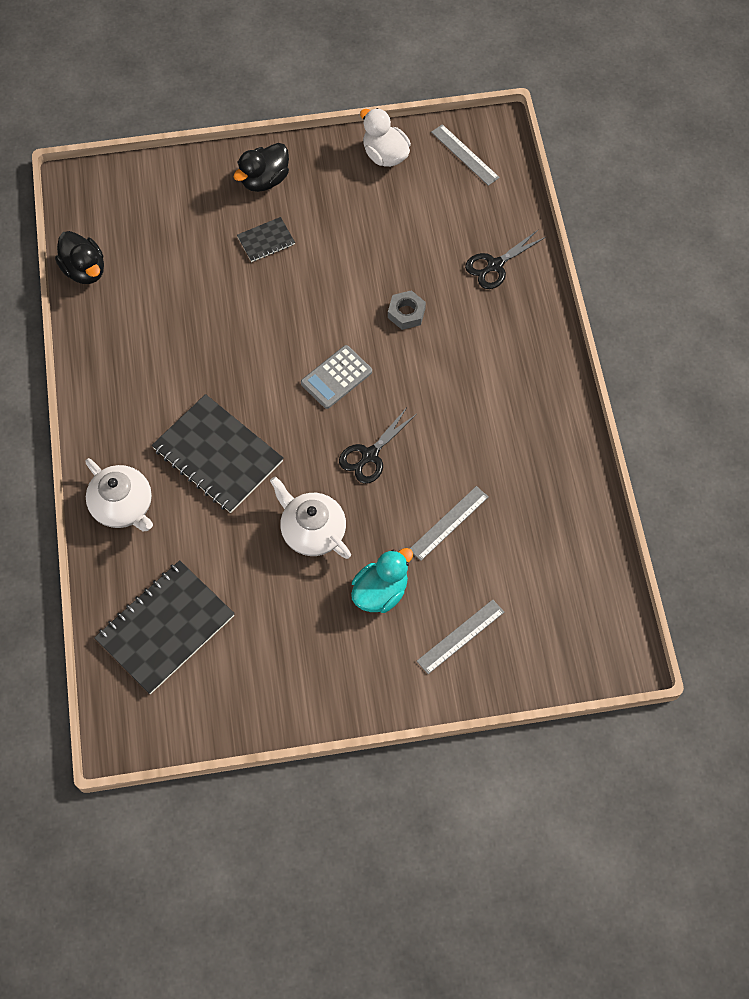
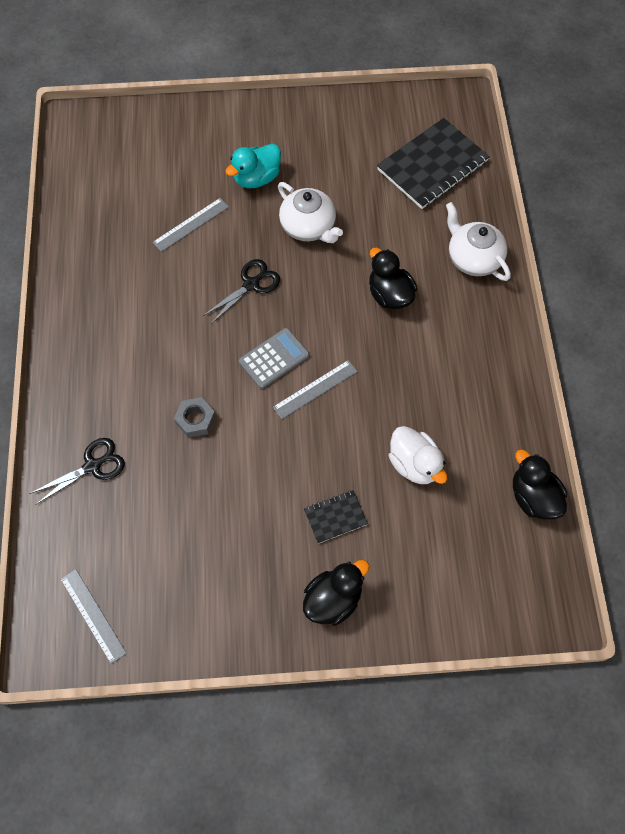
camera: 175 degrees left, 0 degrees up
black notebook [152,394,284,513] -> black duck [369,248,417,309]
white duck [360,108,411,167] -> white duck moved to [389,426,447,484]
grey ruler [417,600,504,674] -> grey ruler moved to [273,360,358,419]

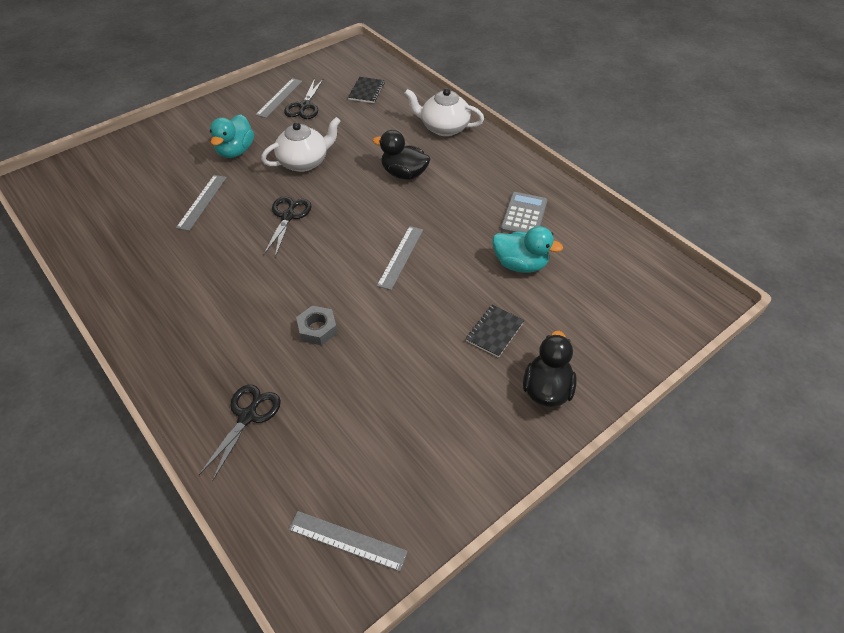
camera: 35 degrees left, 15 degrees down
grey calculator [239,328,309,389] -> grey calculator moved to [500,192,547,233]
white teapot [278,182,343,243] -> white teapot turned 45 degrees counterclockwise [261,117,341,172]
black notebook [377,118,490,209] -> black notebook [348,77,385,103], size x0.48
white duck [389,426,447,484] -> turquoise duck [492,226,563,273]
black duck [513,449,567,520] -> none
none -> grey ruler [256,78,303,118]
none -> black scissors [284,79,323,119]

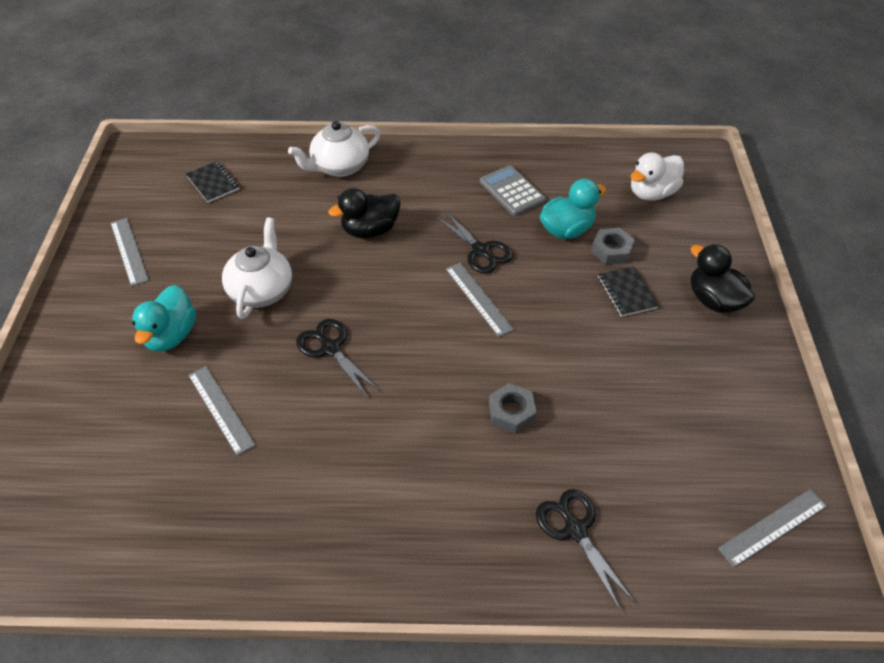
camera: 50 degrees left, 0 degrees up
turquoise duck [210,114,254,158] -> turquoise duck turned 45 degrees clockwise [132,285,196,352]
black scissors [284,79,323,119] -> black scissors moved to [435,210,513,274]
none -> grey nut [591,228,635,265]
none -> white duck [631,152,684,201]

